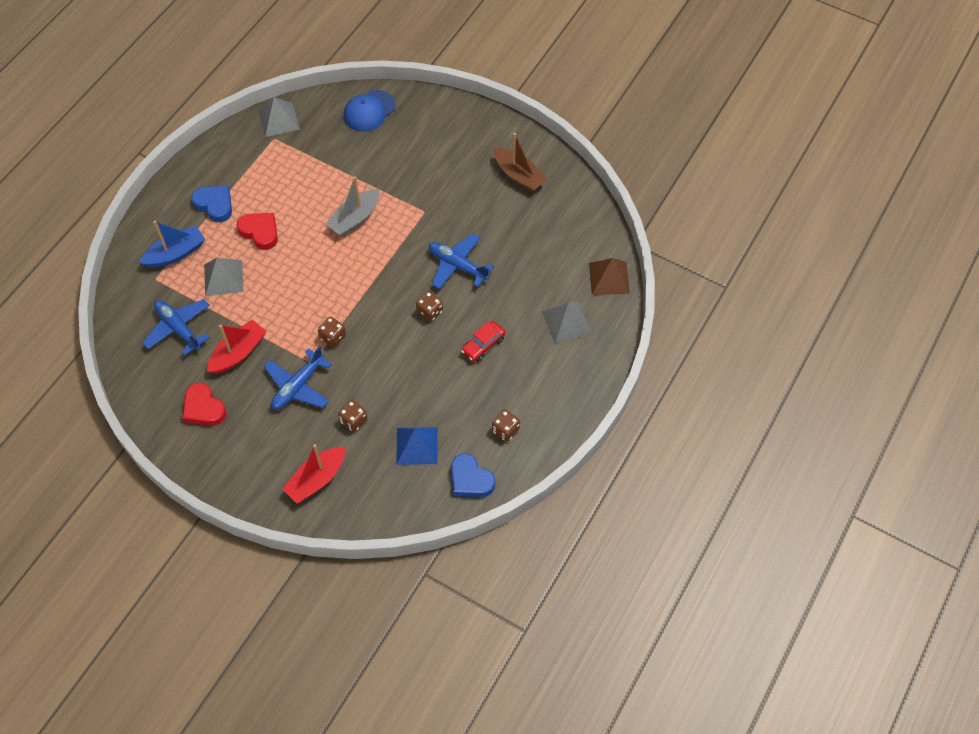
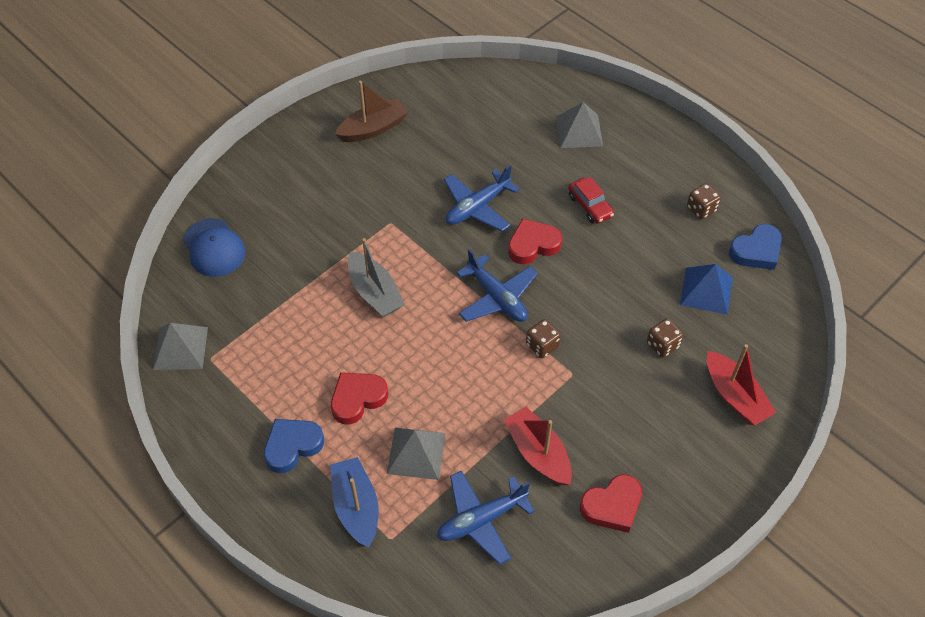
camera: 75 degrees left, 5 degrees down
blue plane [264,346,332,409] -> blue plane moved to [457,249,538,322]
brown dice [416,291,443,322] -> red heart [508,218,562,264]
brown pyramid [589,258,630,295] -> none

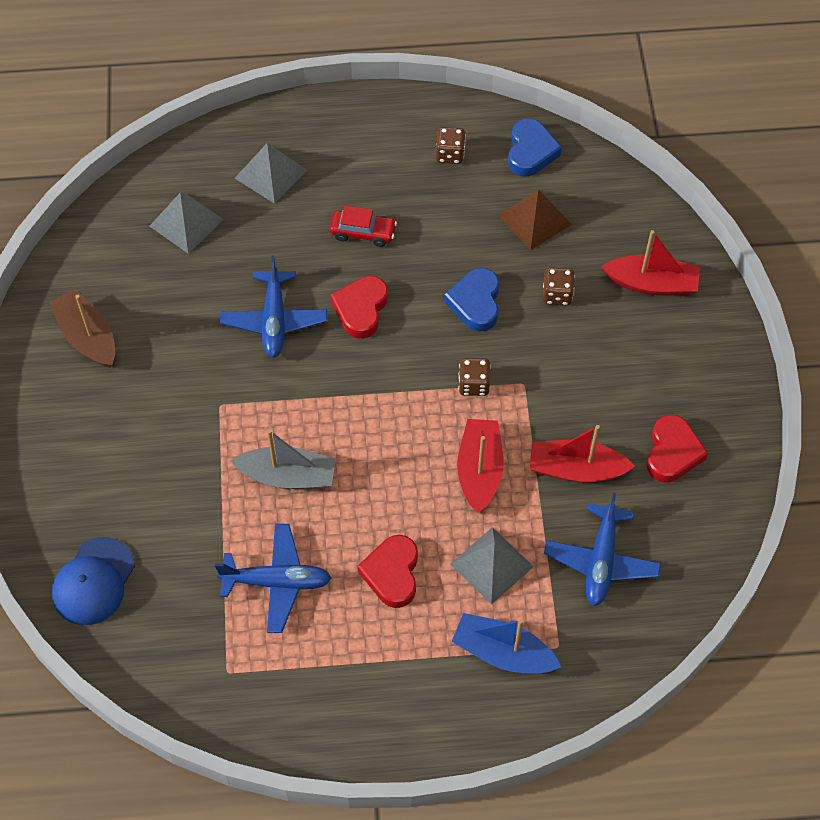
camera: 50 degrees left, 5 degrees up
grey pyramid [153,323,208,370] -> grey pyramid moved to [149,192,224,254]
blue cap [183,218,246,277] -> blue cap turned 105 degrees clockwise [52,537,135,625]
blue heart [264,419,324,473] -> blue heart moved to [444,268,499,332]
brown boat [335,81,408,142] -> brown boat turned 45 degrees counterclockwise [49,288,115,368]
blue plane [457,249,538,322] -> blue plane moved to [215,524,331,633]
blue pyramid [680,264,733,315] -> brown pyramid [498,189,572,250]
none -> red boat [457,419,504,513]

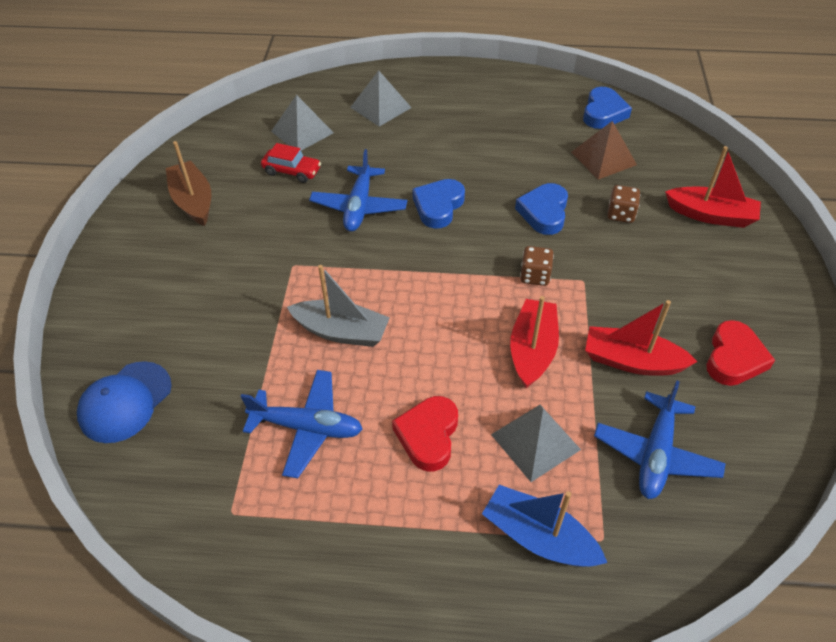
camera: 10 degrees right, 10 degrees down
red car [330,206,397,247] -> red car moved to [261,143,321,183]
red heart [330,276,388,339] -> blue heart [412,179,465,229]
brown dice [436,127,466,164] -> none

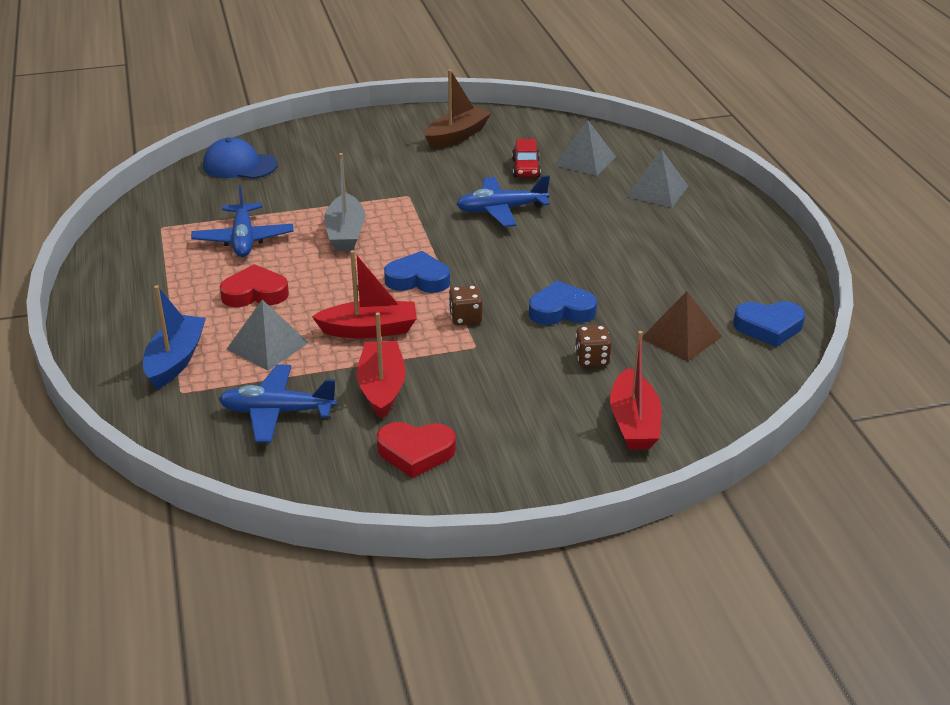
camera: 70 degrees right, 15 degrees down
blue heart [412,179,465,229] -> blue heart moved to [384,251,450,293]

